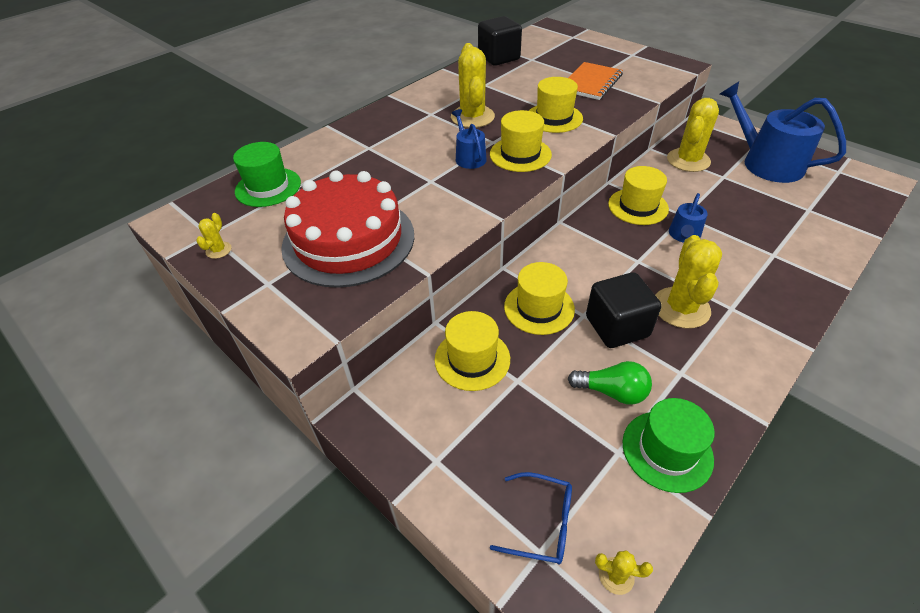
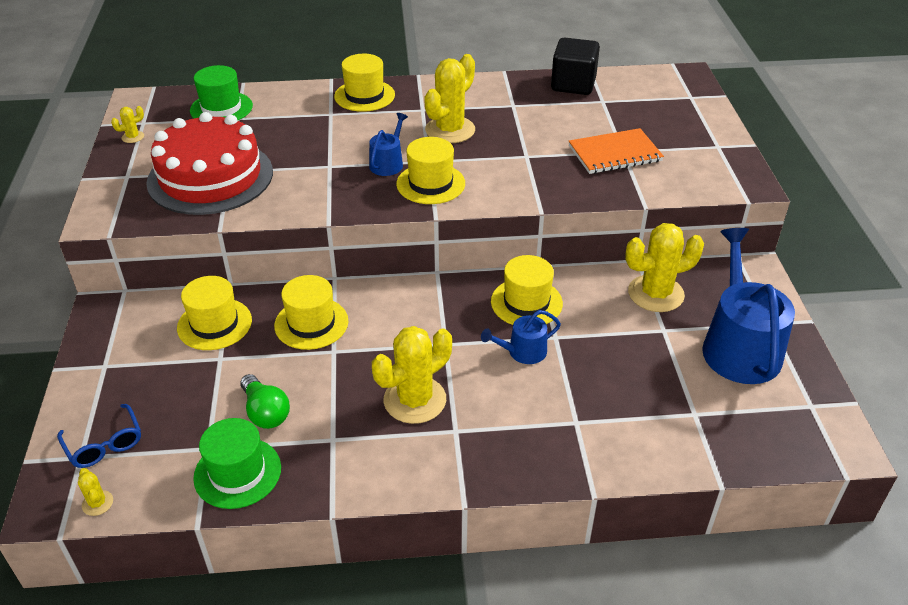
camera: 40 degrees right, 5 degrees down
yellow hat [529,77,583,133] -> yellow hat moved to [334,54,395,112]
black cube [586,272,662,348] -> none

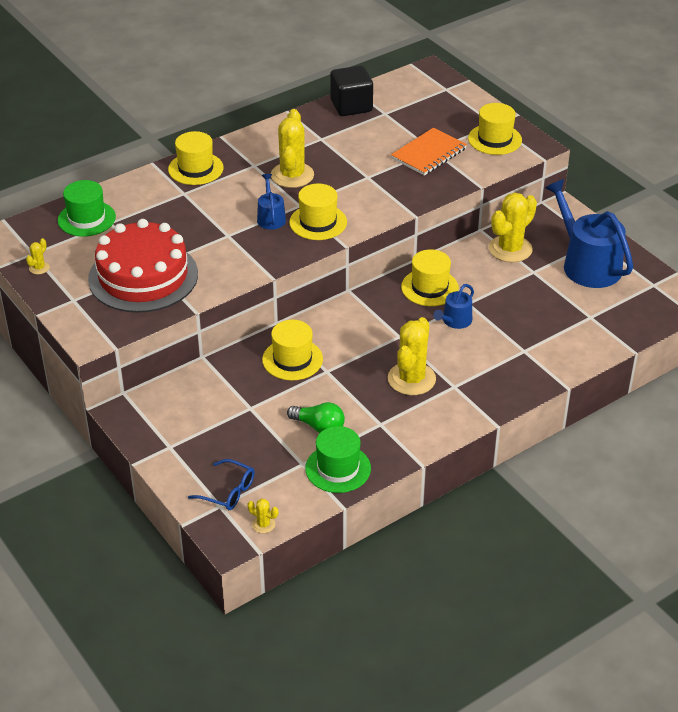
camera: 30 degrees left, 0 degrees up
yellow hat [177,276,252,350] -> yellow hat moved to [468,103,522,155]

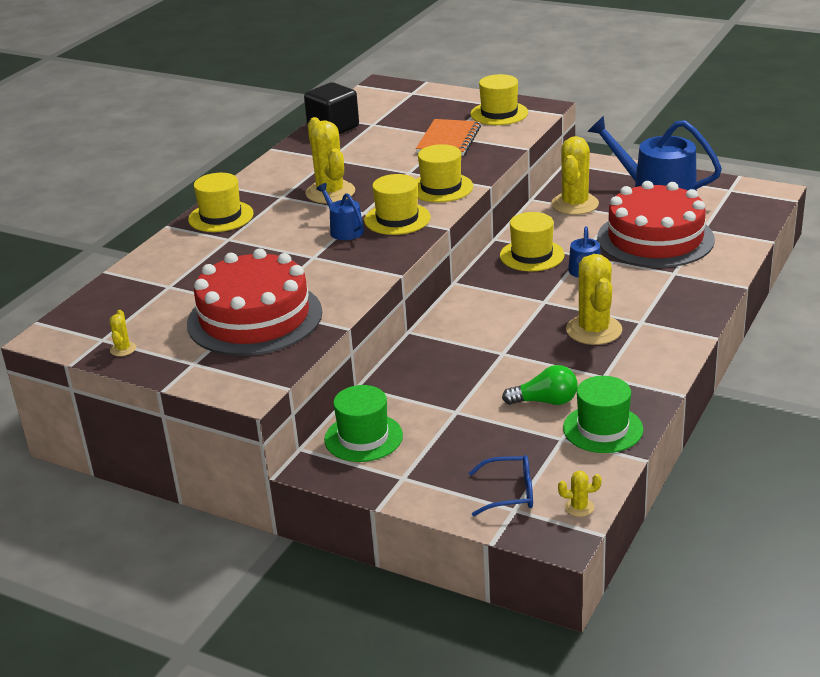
camera: 25 degrees left, 10 degrees down
green hat [58,180,116,237] -> green hat moved to [324,385,403,462]
yellow hat [262,320,323,380] -> yellow hat moved to [416,144,473,202]
none -> red cake [597,181,715,268]

